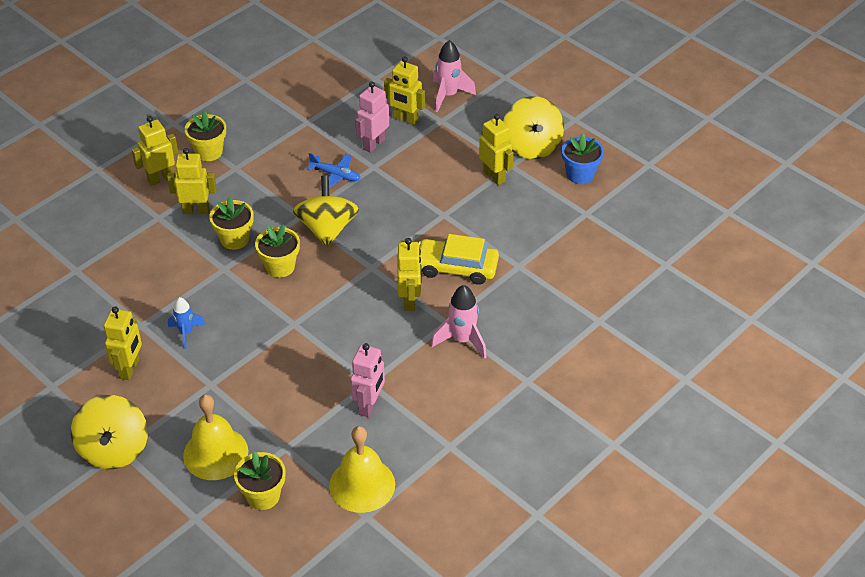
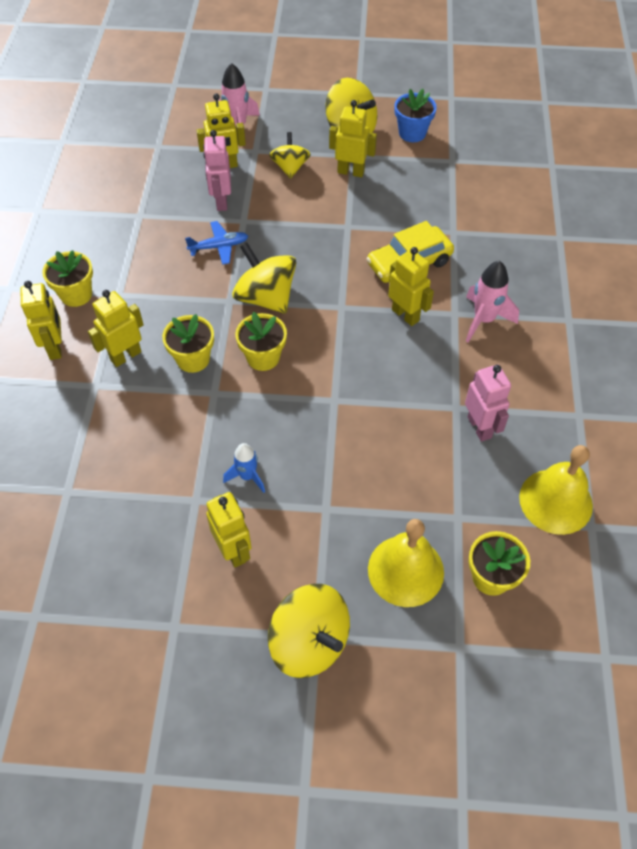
camera: 40 degrees left, 10 degrees up
yellow robot [132,116,178,186] -> yellow robot turned 150 degrees clockwise [20,281,62,360]
none -> yellow spinning top [269,132,311,179]

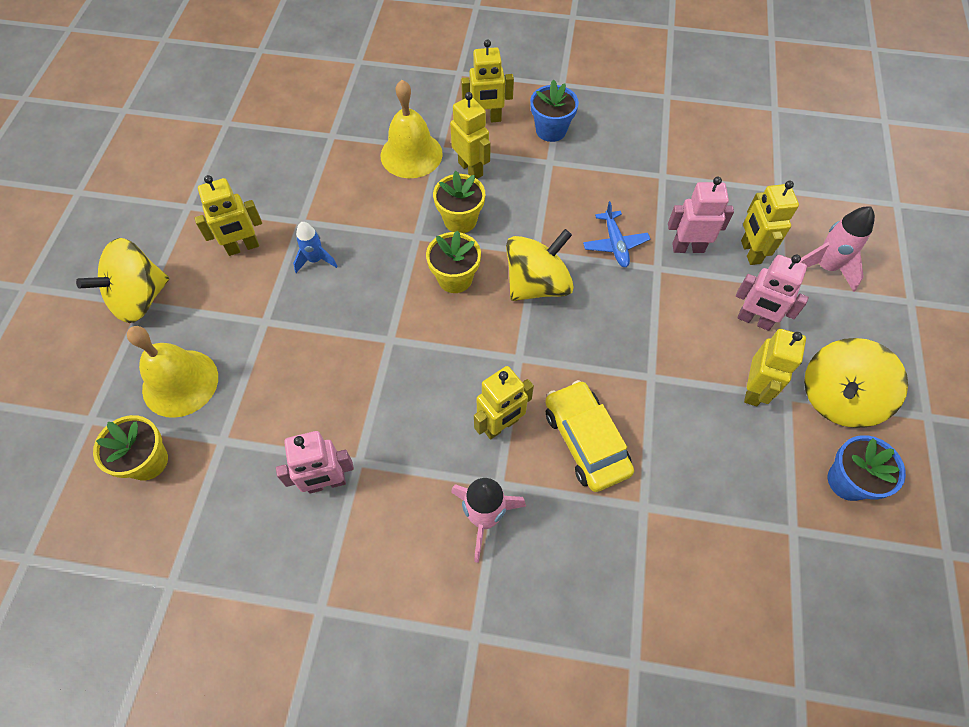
camera: 95 degrees right, 5 degrees up
yellow flower pot [42,250,93,307] -> blue flower pot [530,80,579,142]
yellow spinning top [269,132,311,179] -> pink robot [736,255,809,331]
yellow bell [519,445,593,535] -> yellow bell moved to [381,80,443,178]

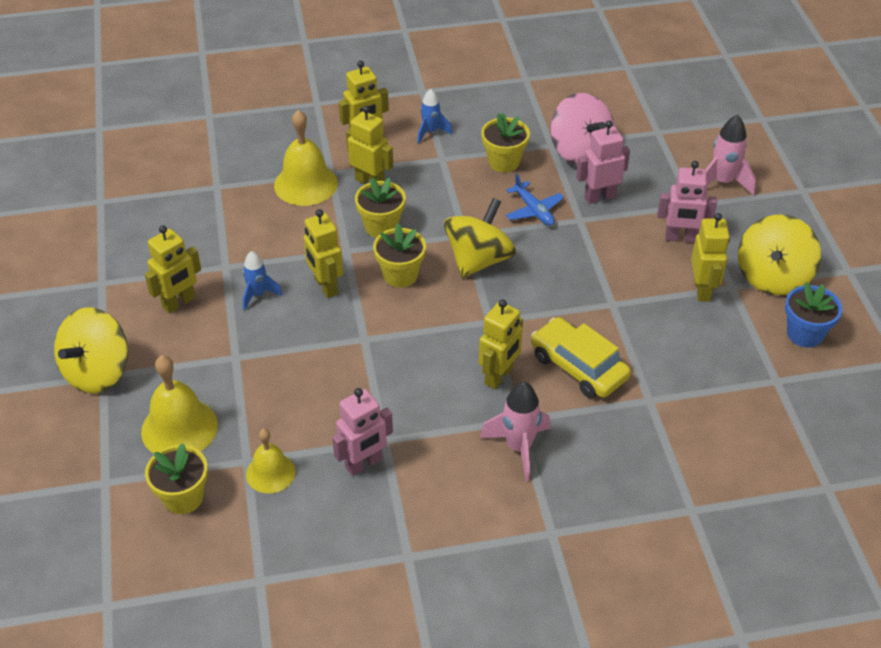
camera: 20 degrees left, 15 degrees down
blue flower pot [530,80,579,142] -> blue rocket [417,89,452,144]
yellow robot [741,181,799,265] -> yellow robot moved to [304,209,343,298]
none -> yellow bell [246,429,296,493]
none -> yellow flower pot [481,113,530,172]
none -> pink spinning top [550,93,615,165]

